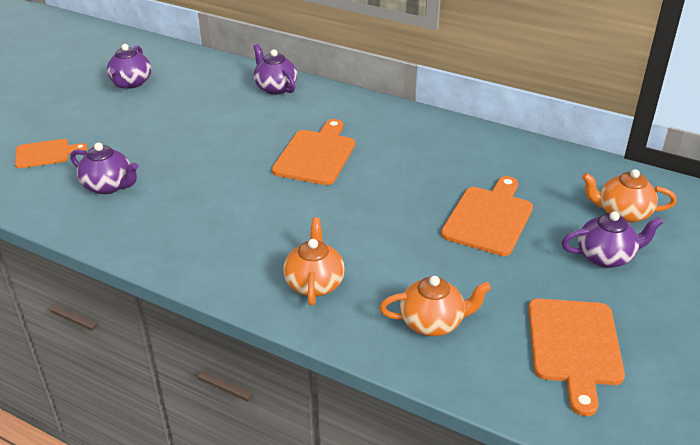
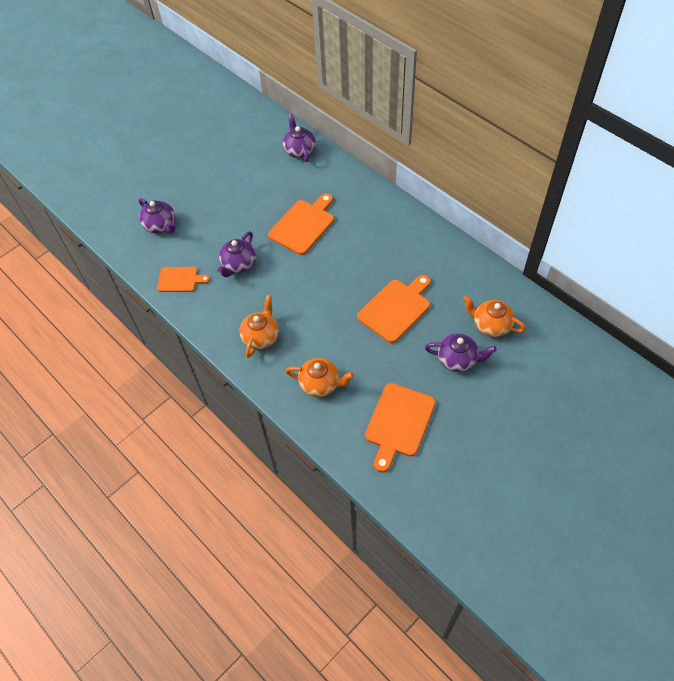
camera: 20 degrees right, 20 degrees up
orange cutting board [15,139,87,168] -> orange cutting board moved to [157,267,210,292]
purple teapot [107,44,151,89] -> purple teapot moved to [217,231,256,277]

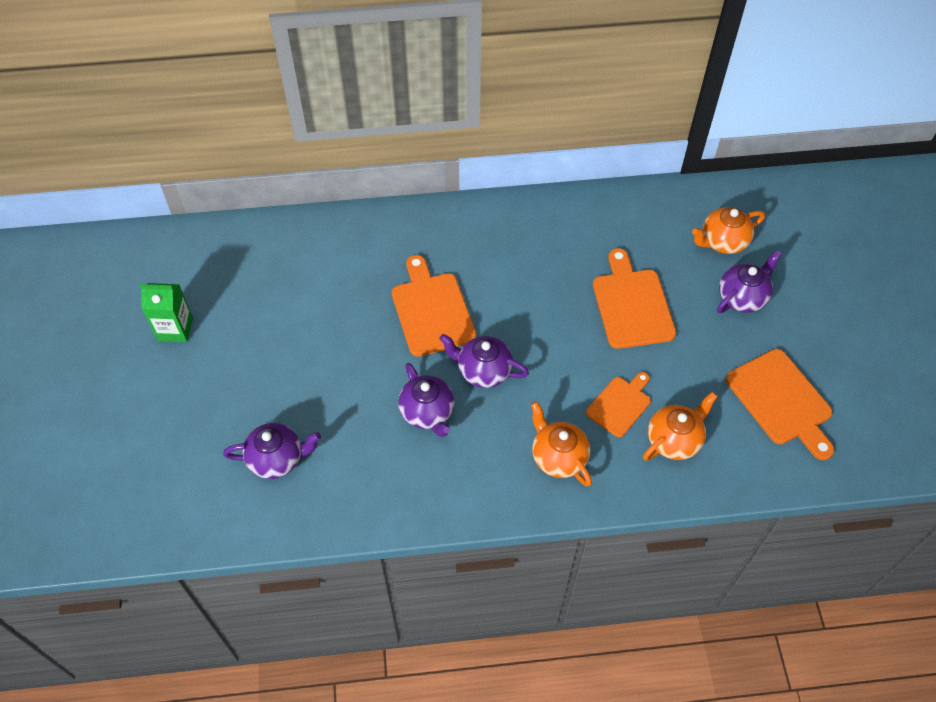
camera: 55 degrees left, 0 degrees up
orange cutting board [157,267,210,292] -> orange cutting board moved to [586,372,651,437]
purple teapot [283,114,316,162] -> purple teapot moved to [439,334,529,388]
none -> green carton [140,283,193,342]

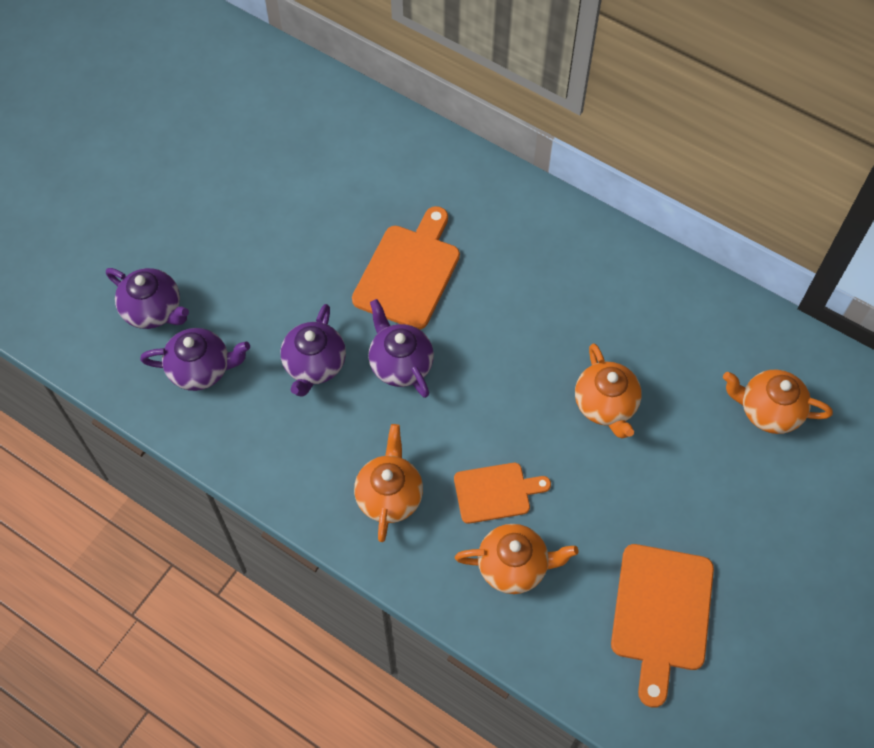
camera: 40 degrees right, 5 degrees up
green carton [140,283,193,342] -> none
orange cutting board [593,248,676,349] -> orange teapot [575,343,642,438]
purple teapot [717,250,782,313] -> purple teapot moved to [140,328,250,391]

